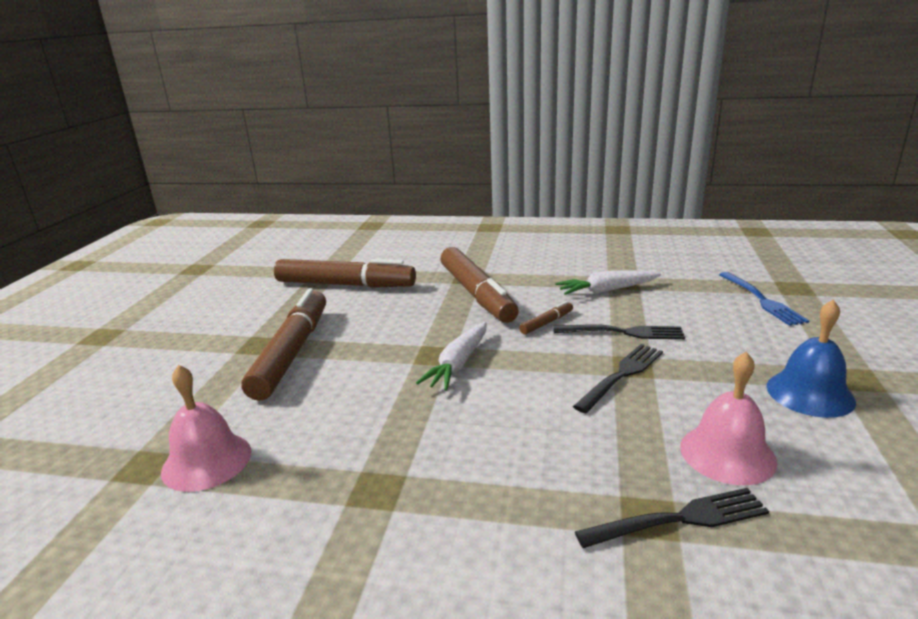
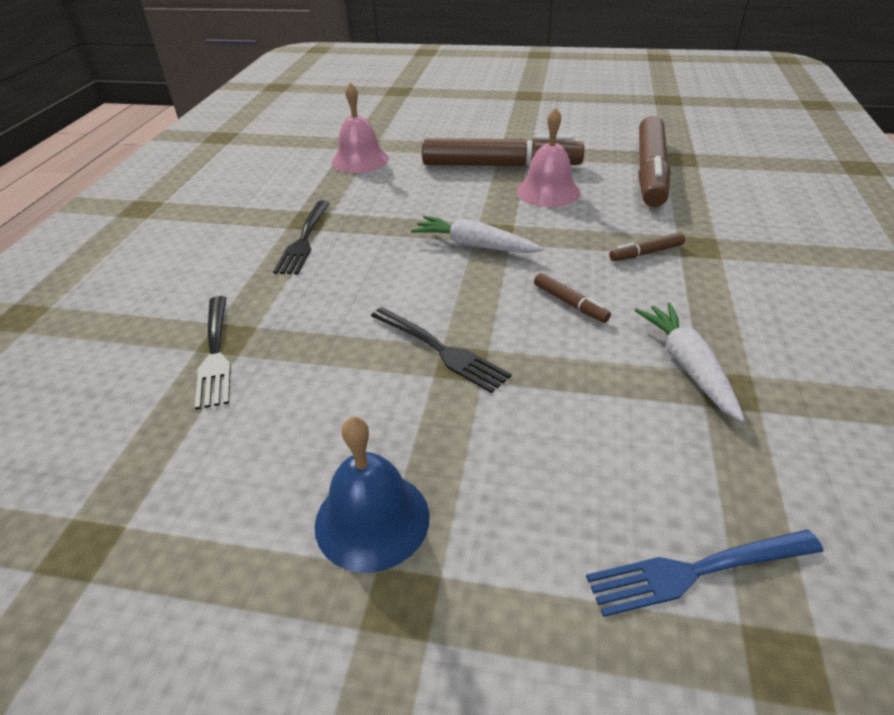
camera: 90 degrees right, 15 degrees up
brown marker [440,247,519,323] -> brown marker [609,232,685,261], size x0.41
black fork [553,324,685,339] -> black fork moved to [273,201,330,275]
pink bell [680,352,778,485] -> pink bell moved to [517,107,580,207]

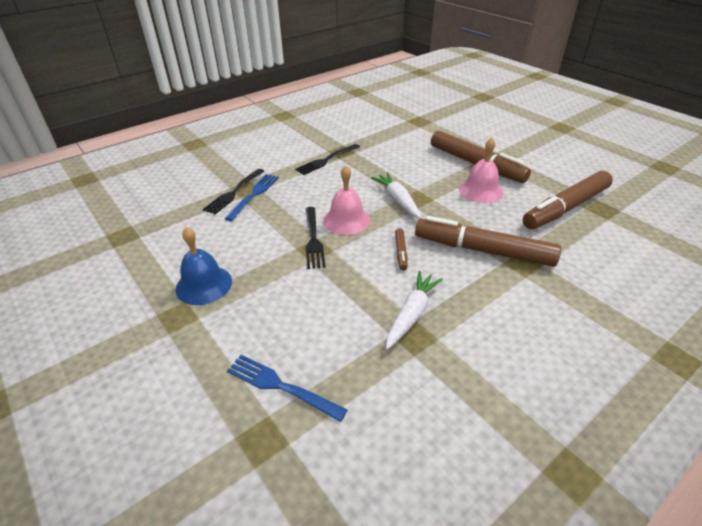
camera: 40 degrees right, 0 degrees up
pink bell [332,82,389,173] -> pink bell moved to [323,165,370,235]
brown marker [609,232,685,261] -> brown marker [415,216,561,267], size x2.43
none -> blue fork [224,174,279,221]

